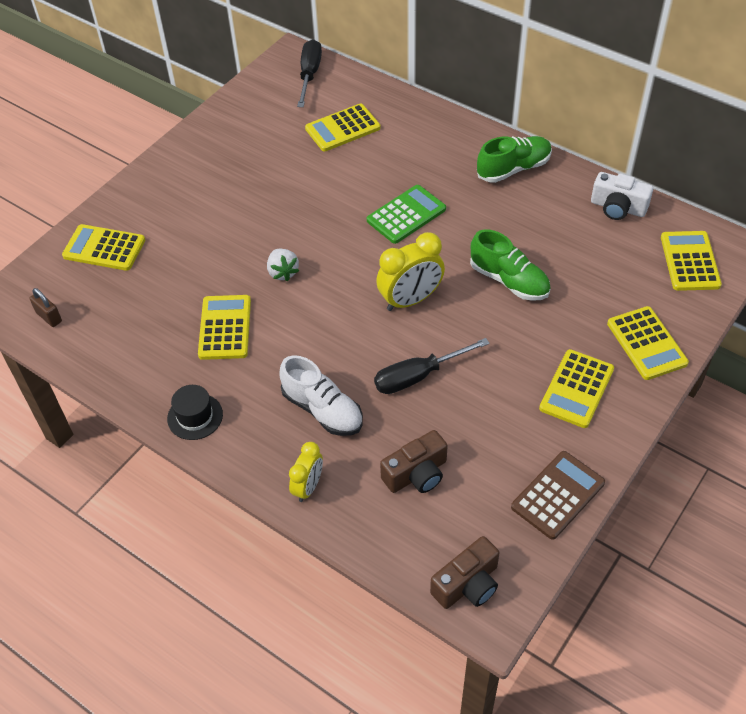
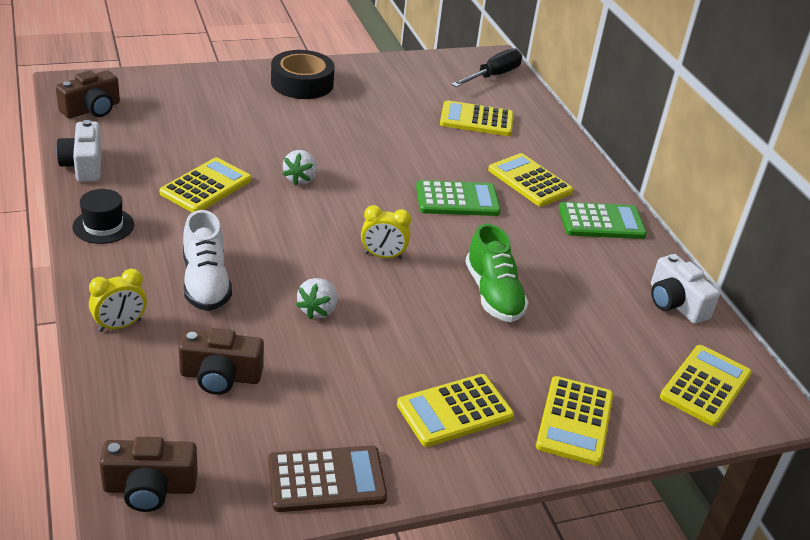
camera: 30 degrees right, 15 degrees down
brown padlock [29,288,62,327] -> brown camera [56,70,120,118]
yellow calculator [62,224,145,271] -> yellow calculator moved to [488,153,573,207]
black screwdriver [374,338,490,394] -> white strawberry [296,278,337,319]
yellow clock [376,232,445,311] -> yellow clock [361,205,411,259], size x0.62
green shoe [477,136,552,183] -> green calculator [559,202,647,239]
none -> white camera [56,120,102,182]
none -> black tape [271,50,335,99]

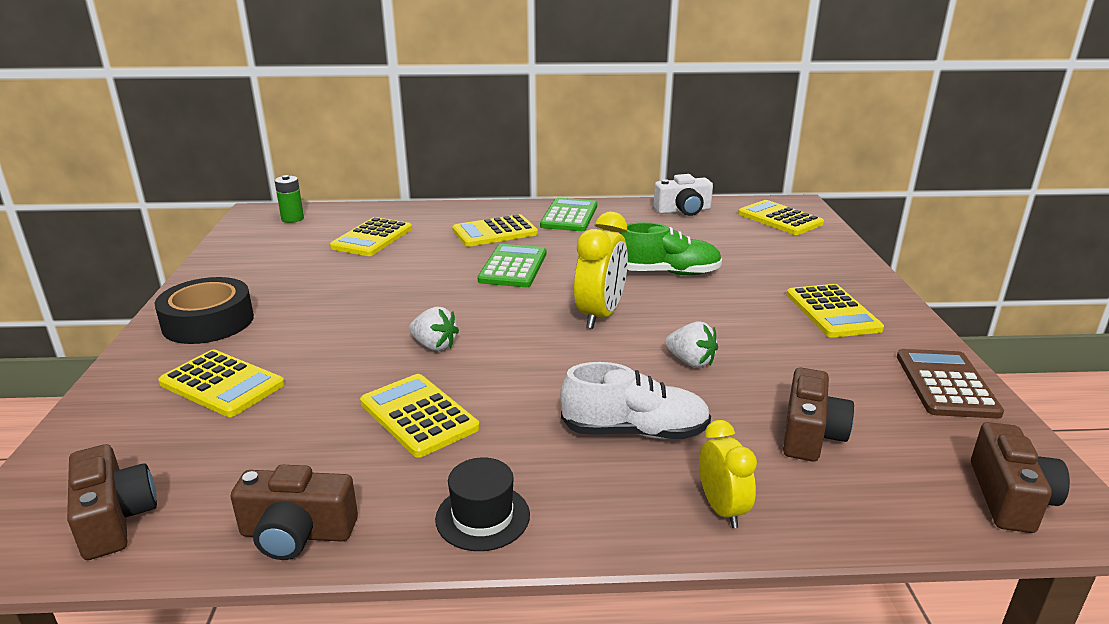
camera: 70 degrees left, 10 degrees down
white camera [56,120,102,182] -> brown camera [231,465,358,560]
yellow clock [361,205,411,259] -> yellow clock [574,212,628,329], size x1.61
black screwdriver [451,49,522,87] -> green battery [275,175,304,223]
yellow calculator [536,376,613,466] -> yellow calculator moved to [158,349,285,417]

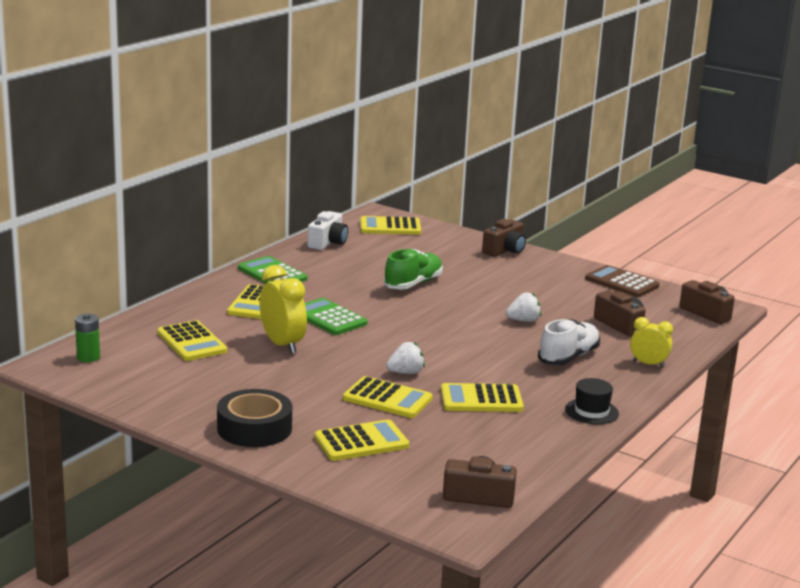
camera: 55 degrees left, 5 degrees down
brown camera [231,465,358,560] -> brown camera moved to [482,219,526,257]
yellow clock [574,212,628,329] -> yellow clock moved to [260,265,307,354]
yellow calculator [786,284,884,338] -> yellow calculator moved to [343,376,433,418]

